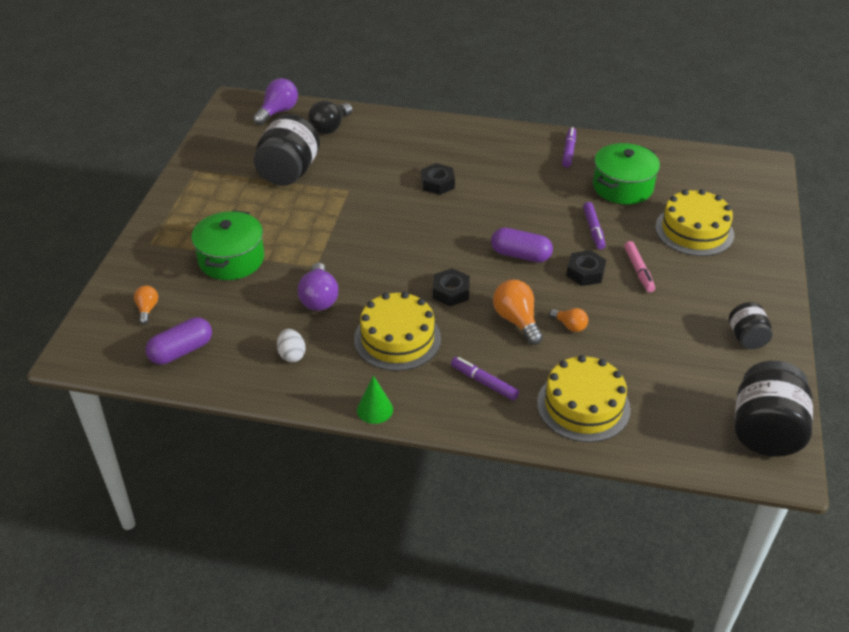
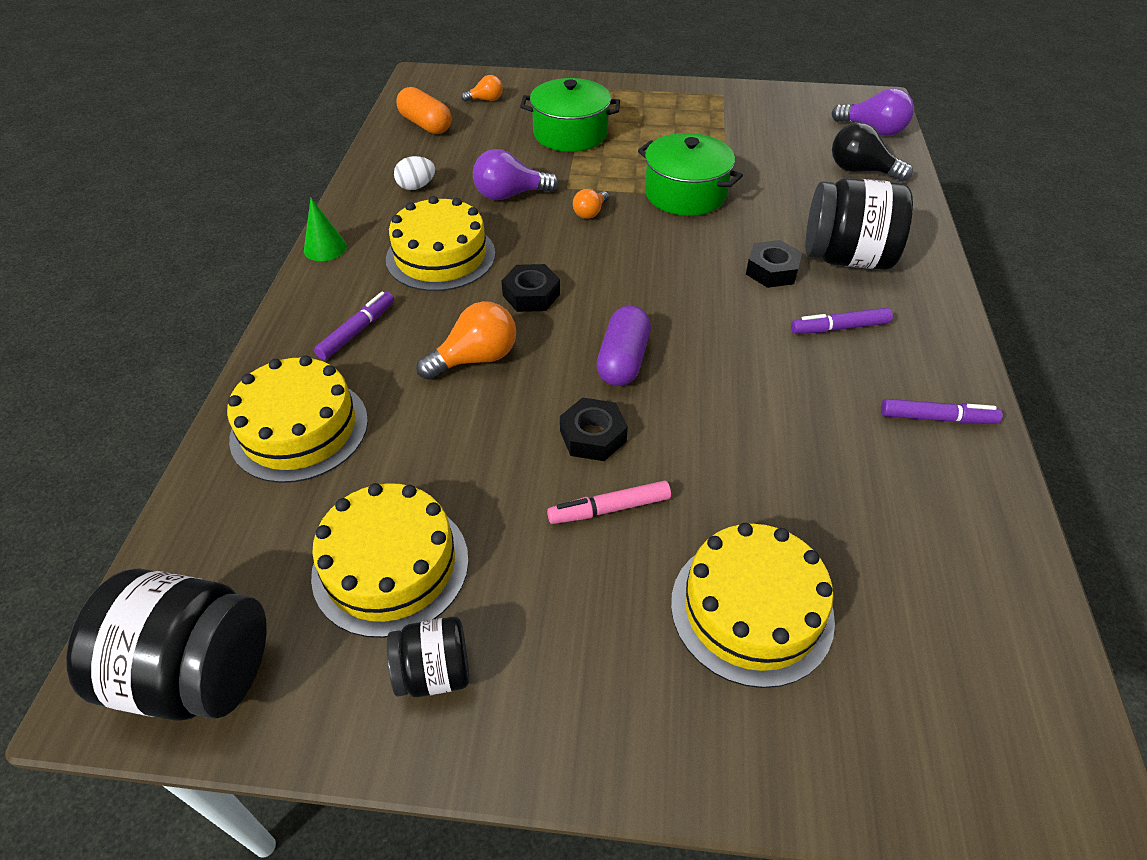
camera: 85 degrees right, 5 degrees up
purple capsule [146,317,212,365] -> orange capsule [396,87,452,134]
black jar [254,114,320,186] -> black jar moved to [806,178,913,270]
orange light bulb [549,308,588,332] -> orange light bulb moved to [573,189,609,219]
purple marker [583,202,606,250] -> purple marker moved to [791,308,893,334]
green pot [593,143,660,205] -> green pot moved to [638,133,743,216]
none -> yellow cake [311,483,469,638]

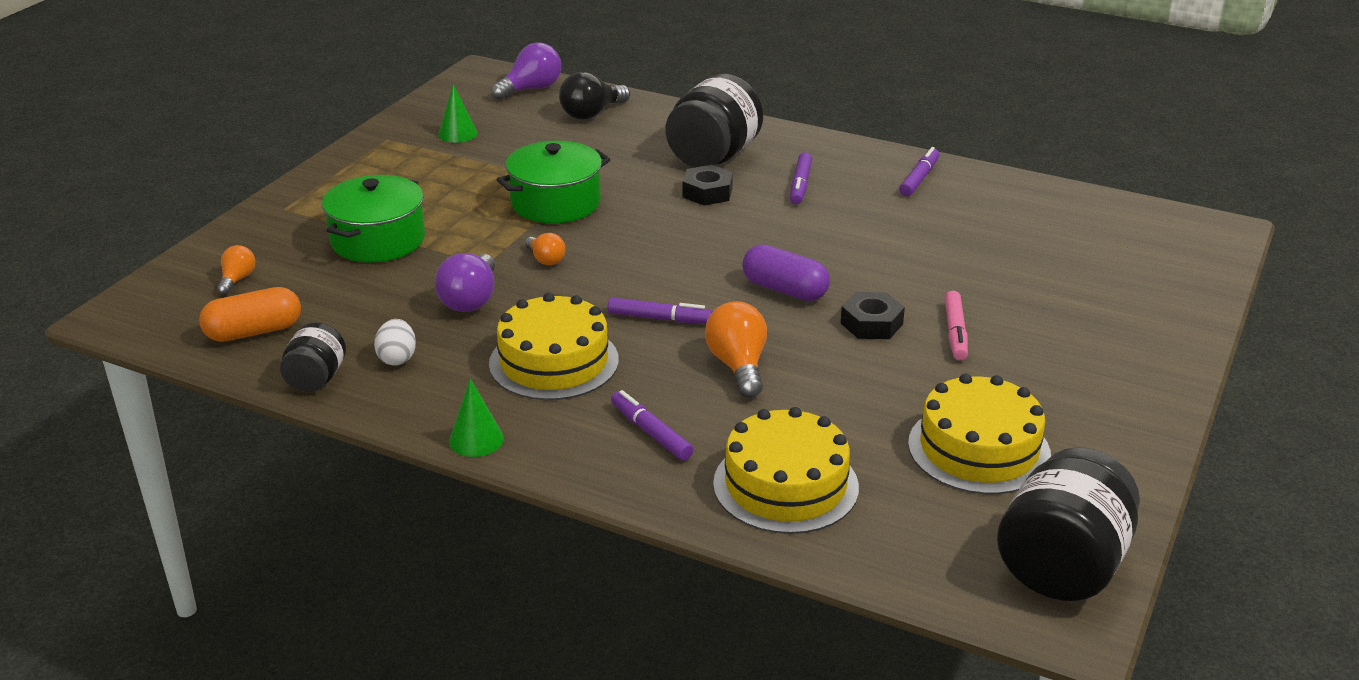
camera: 70 degrees left, 15 degrees down
black jar [387,617,469,697] -> black jar moved to [280,322,346,392]
black nut [501,264,560,312] -> purple marker [608,297,713,324]
yellow cake [671,523,835,688] -> none
none -> green cone [438,84,478,143]

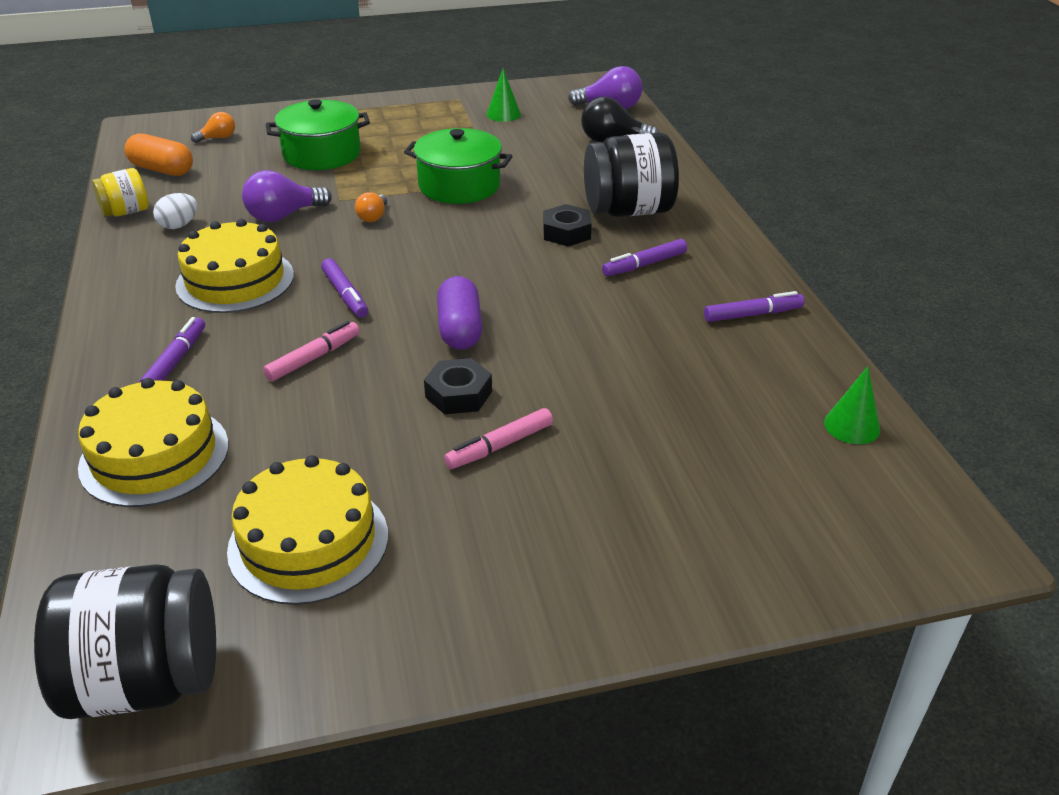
camera: 50 degrees right, 5 degrees up
black jar [280,322,346,392] -> yellow jar [92,168,149,217]
green cone [449,378,504,457] -> green cone moved to [824,366,880,444]
orange light bulb [705,301,767,398] -> pink marker [263,321,360,381]

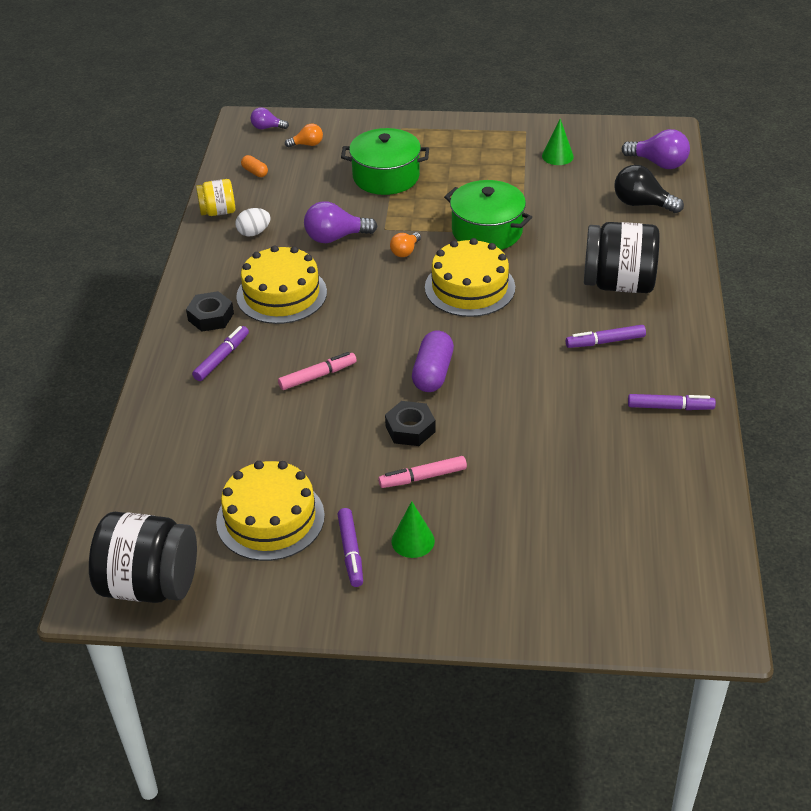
camera: 20 degrees right, 5 degrees up
yellow cake [78,378,229,507] -> yellow cake moved to [425,238,515,317]
orange capsule [124,133,193,176] -> orange capsule [241,155,268,177], size x0.53
purple marker [321,258,368,318] -> purple marker moved to [338,508,363,587]
black nut [543,204,592,246] -> black nut moved to [186,291,234,332]
green cone [824,366,880,444] -> green cone moved to [391,501,435,558]
none -> purple light bulb [250,107,289,129]

